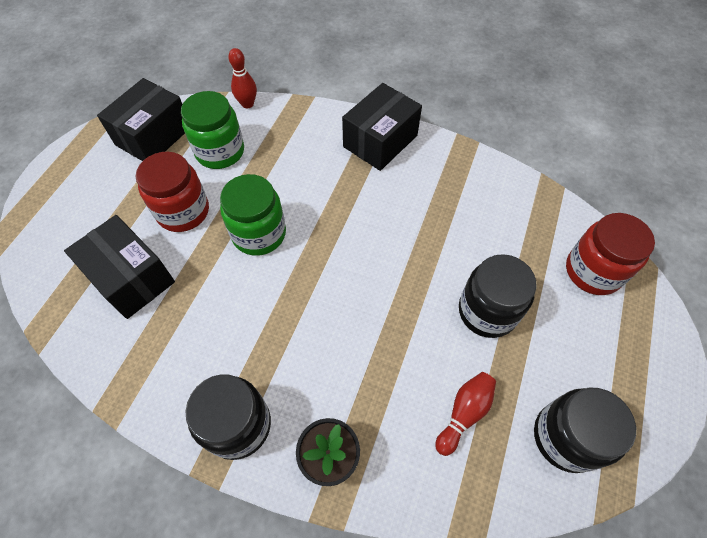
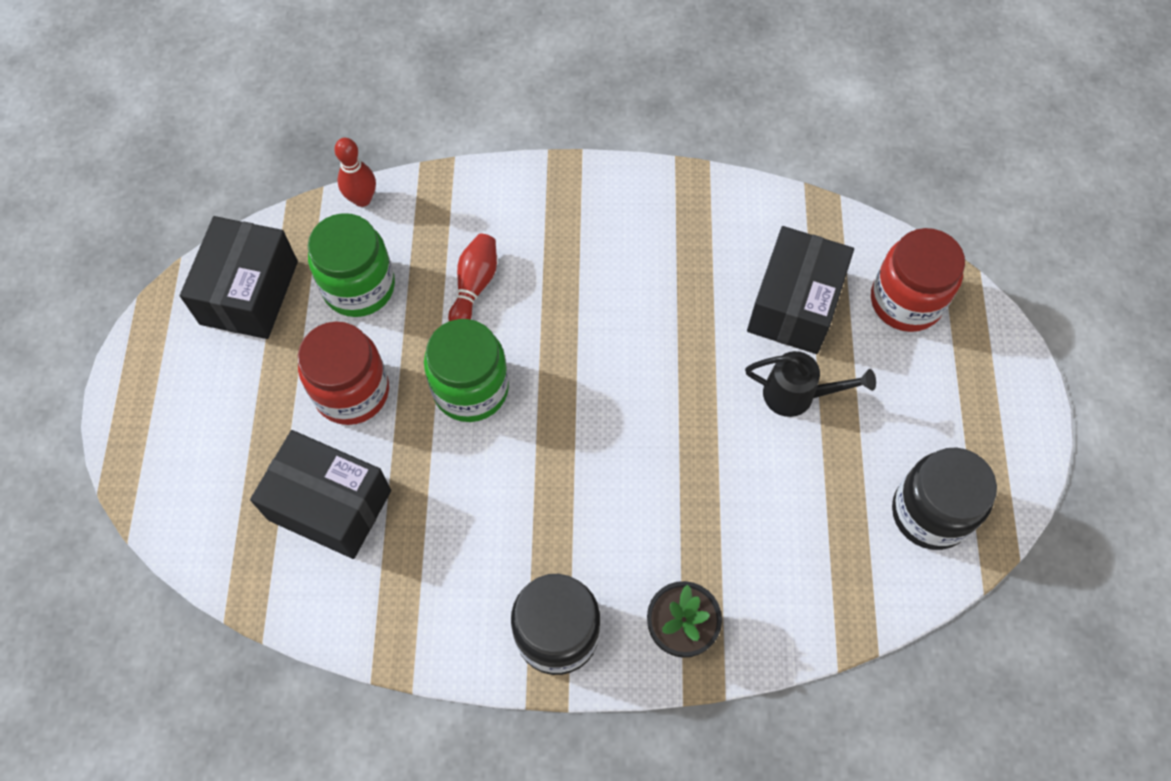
camera: 20 degrees left, 5 degrees up
black box [342,83,422,171] -> black box moved to [747,226,854,354]
red bowling pin [435,372,496,456] -> red bowling pin moved to [448,234,497,321]
black jar [459,254,536,338] -> black watering can [745,351,876,417]

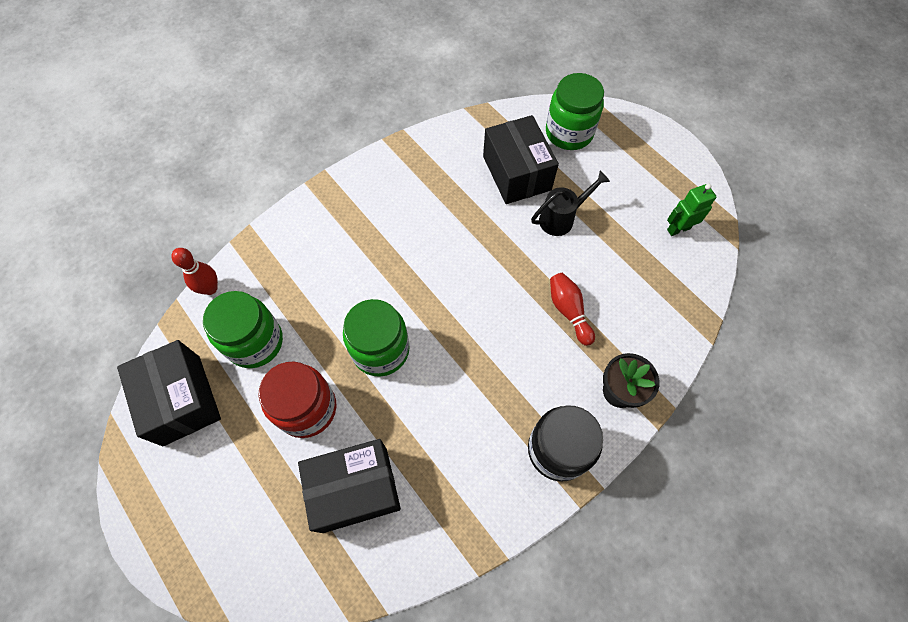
camera: 40 degrees left, 0 degrees up
red bowling pin [448,234,497,321] -> red bowling pin moved to [550,273,595,346]
red jar [871,228,965,332] -> green jar [546,73,604,150]
black jar [892,448,997,550] -> green robot [667,184,716,236]

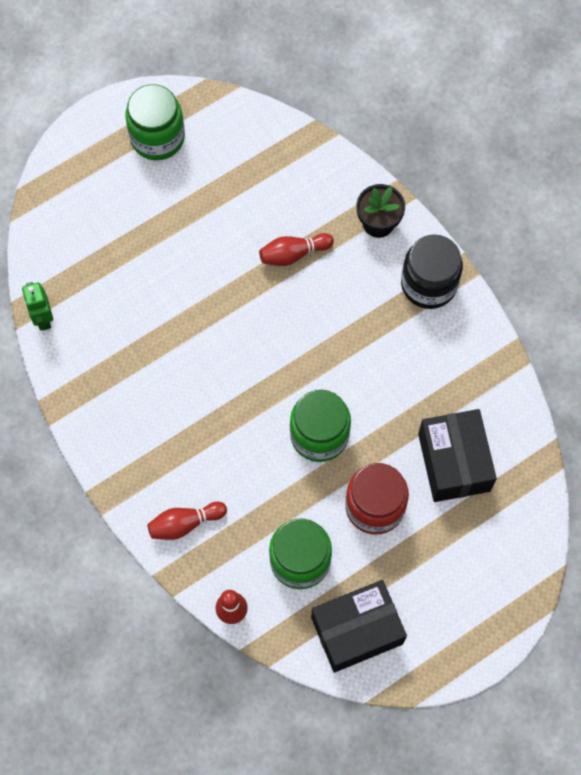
camera: 85 degrees left, 5 degrees up
black box [483,115,559,204] -> none
black watering can [531,171,610,236] -> none
green jar [546,73,604,150] -> green jar moved to [125,84,185,160]
green robot [667,184,716,236] -> green robot moved to [22,282,53,331]
none -> red bowling pin [147,502,227,540]

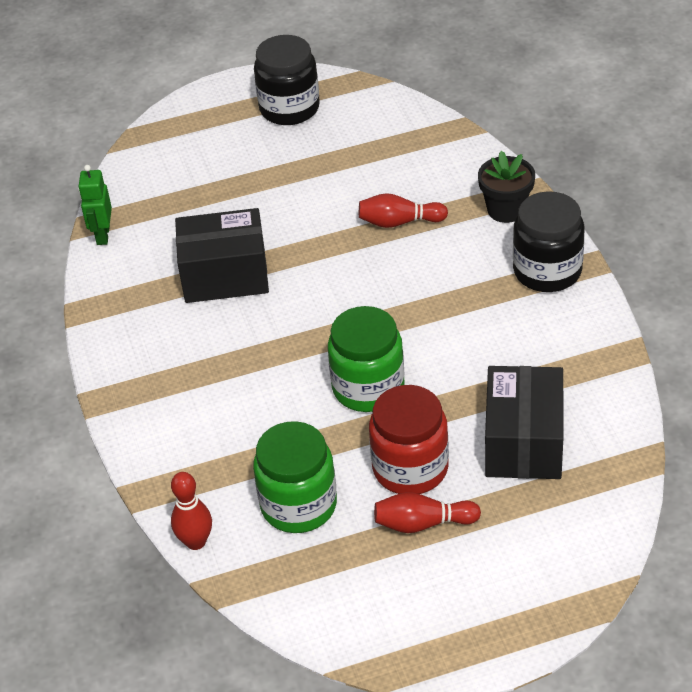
camera: 20 degrees right, 25 degrees down
green jar [125,84,185,160] -> black jar [254,35,320,125]
red bowling pin [147,502,227,540] -> red bowling pin moved to [374,492,481,533]
black box [311,580,407,673] -> black box moved to [175,208,269,303]

